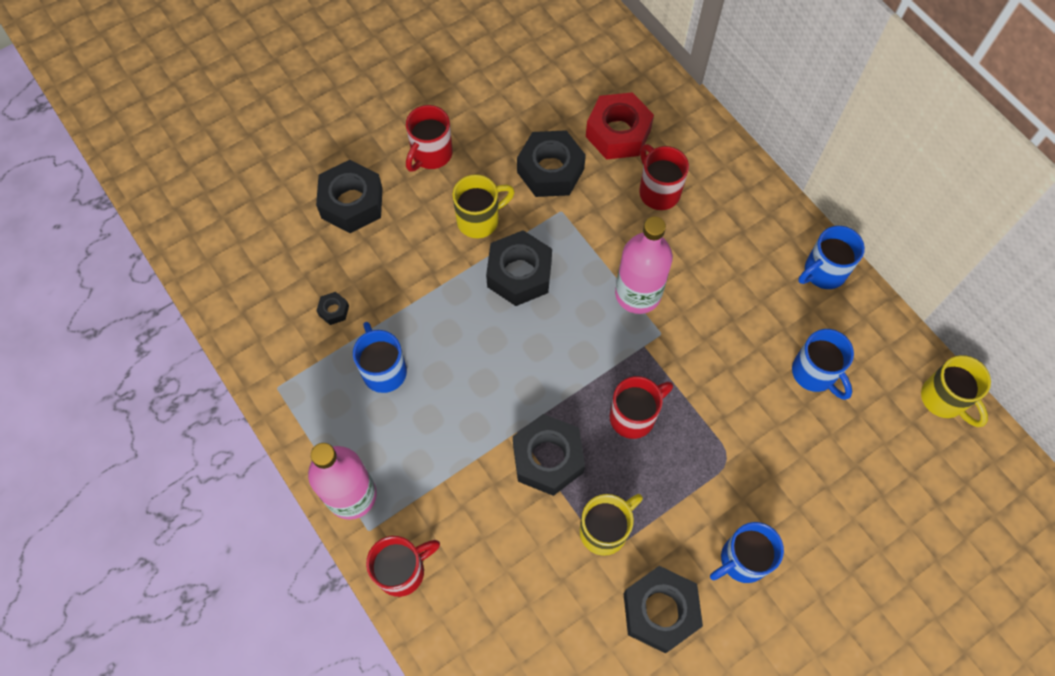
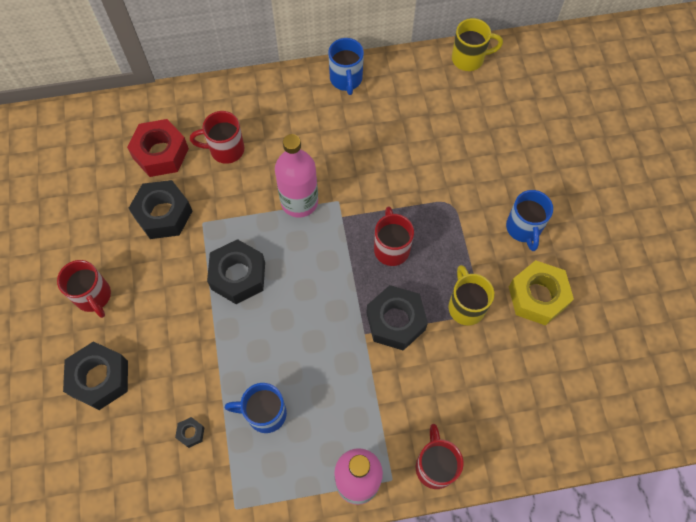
camera: 65 degrees left, 0 degrees up
yellow mug [452,174,515,238] -> none
black nut [624,566,703,654] -> yellow nut [509,260,574,326]
blue mug [792,329,854,400] -> none

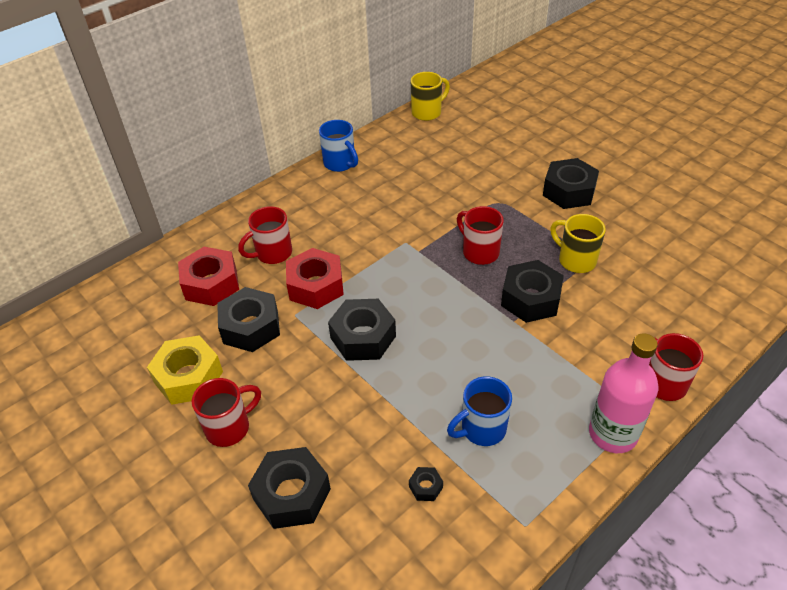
camera: 30 degrees left, 20 degrees down
red mug [57,260,111,318] -> red mug turned 60 degrees counterclockwise [192,378,261,447]
pink bottle [275,134,318,218] -> none
blue mug [506,190,553,251] -> black nut [543,158,599,209]
yellow nut [509,260,574,326] -> yellow nut moved to [147,335,223,405]
none -> red nut [286,248,344,309]

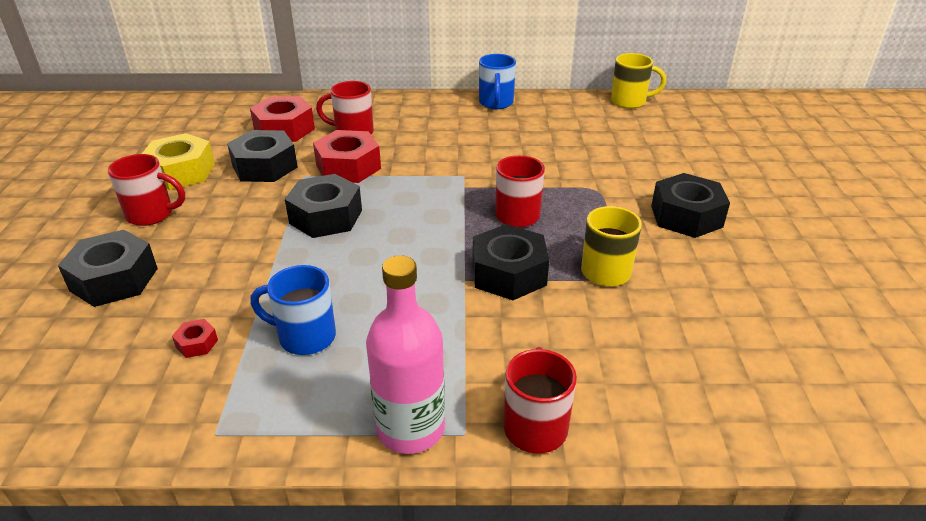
camera: 40 degrees right, 10 degrees down
black nut [409,467,443,501] -> red nut [172,319,218,358]

